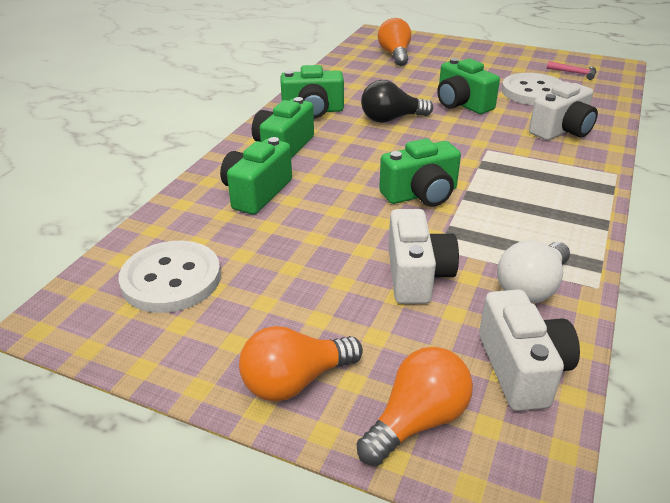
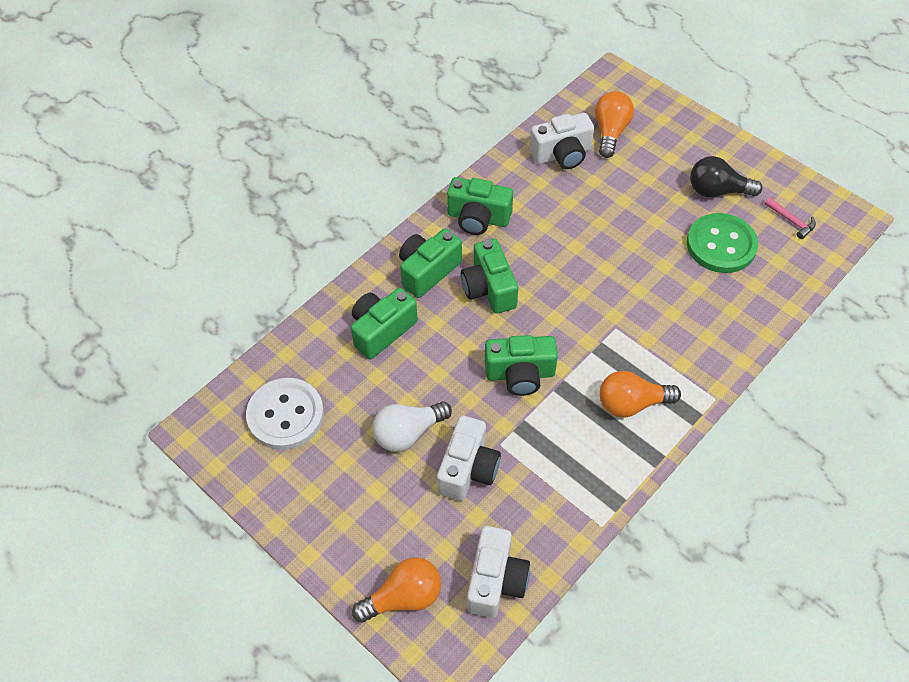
camera: 20 degrees right, 20 degrees up
orange light bulb [239,326,363,401] -> orange light bulb moved to [600,371,681,417]
black light bulb [361,80,433,123] -> black light bulb moved to [690,156,763,197]
green camera [437,58,500,114] -> green camera moved to [461,239,518,314]
white light bulb [497,241,570,303] -> white light bulb moved to [372,401,452,452]
white button [502,73,563,105] -> green button [687,213,758,273]
white camera [529,82,598,140] -> white camera moved to [530,113,594,169]

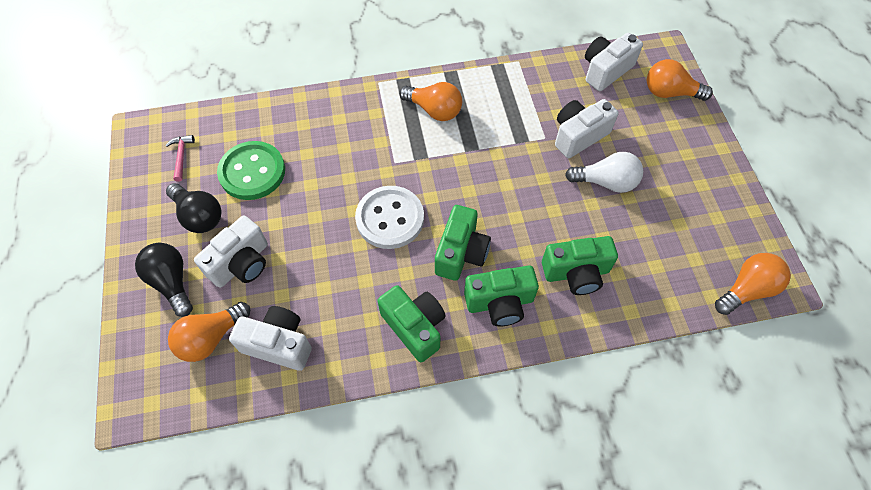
camera: 145 degrees left, 5 degrees up
white button [246,378,324,450] -> white button moved to [355,186,424,249]
green camera [485,335,558,396] -> none
none -> black light bulb [135,243,193,317]
none -> white camera [194,216,268,288]
none -> orange light bulb [715,253,791,315]

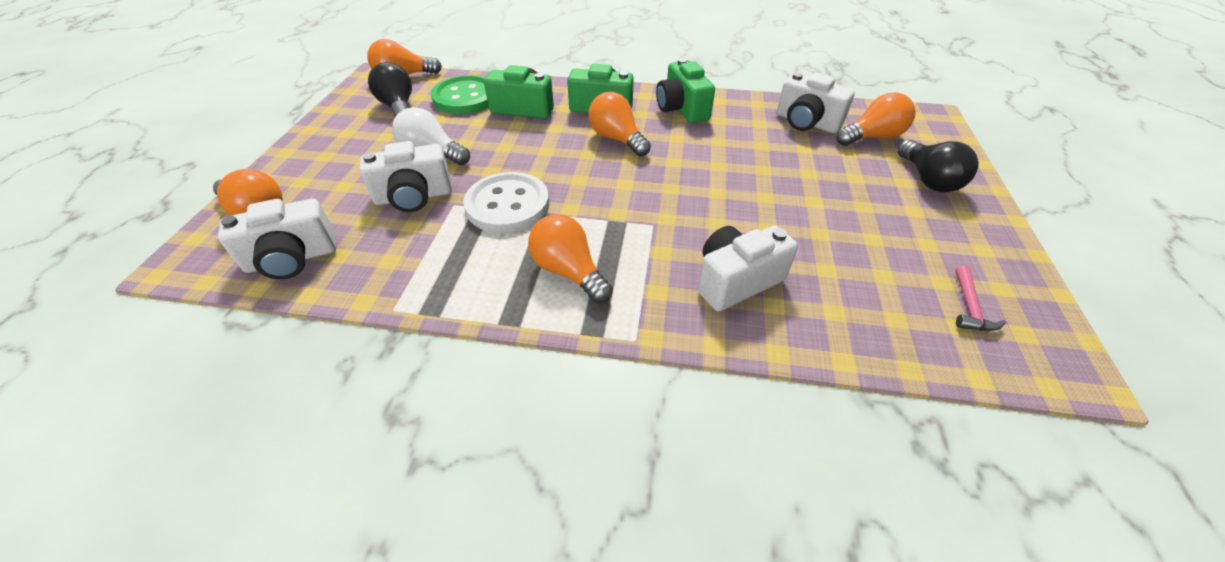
camera: 160 degrees left, 15 degrees down
black light bulb [166,183,221,233] -> black light bulb moved to [368,62,412,117]
white camera [194,216,268,288] -> white camera moved to [698,226,798,311]
green button [217,141,285,200] -> green button moved to [431,75,489,114]
white button [355,186,424,249] -> white button moved to [463,172,549,233]
green camera [435,205,491,281] -> orange light bulb [588,92,651,157]

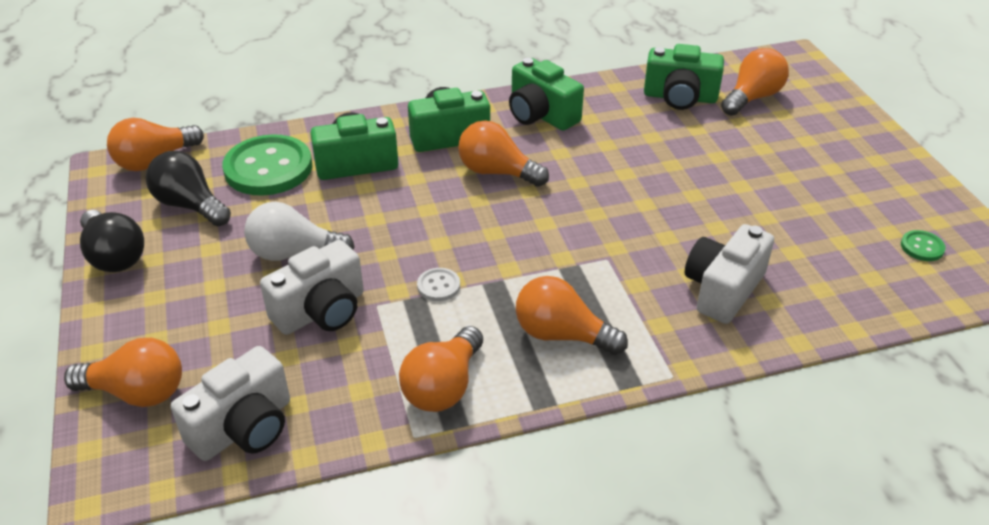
camera: 25 degrees left, 5 degrees down
white button [463,172,549,233] -> white button [417,268,460,301], size x0.43
white camera [777,73,855,133] -> green camera [644,44,724,110]
black light bulb [897,139,979,192] -> black light bulb moved to [80,210,144,272]
pink hammer [955,266,1006,331] -> green button [901,230,946,261]
none -> orange light bulb [399,326,483,412]

